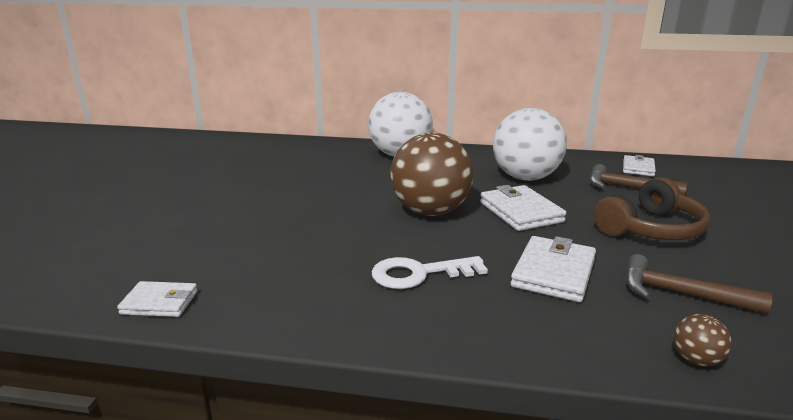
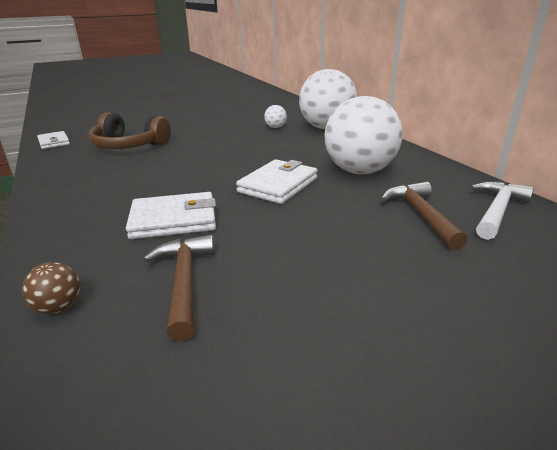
camera: 55 degrees right, 5 degrees up
white key [372,256,488,289] -> none
brown ball [390,133,473,216] -> none
brown headphones [593,177,710,240] -> brown headphones moved to [89,112,171,149]
white wallet [623,155,656,176] -> white hammer [471,181,534,240]
none -> white ball [264,105,287,128]

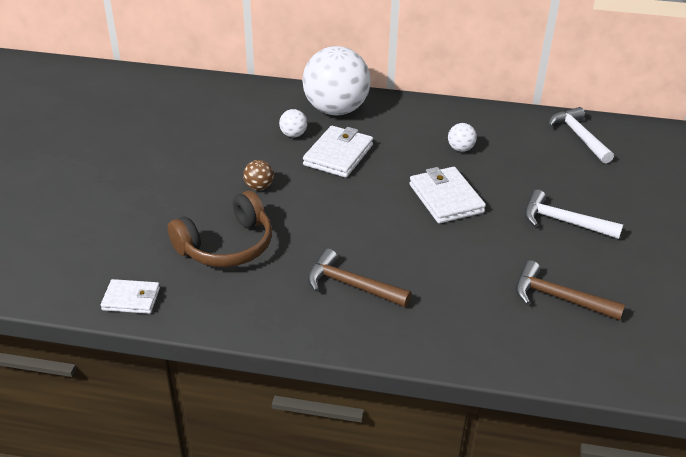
camera: 55 degrees left, 10 degrees up
brown ball [22,262,80,314] -> brown ball moved to [243,160,274,191]
white wallet [126,192,216,239] -> white wallet moved to [303,126,373,178]
white ball [325,96,403,174] -> white ball [448,123,477,152], size x0.40
brown hammer [381,182,467,250] -> brown hammer moved to [308,249,411,307]
none -> white hammer [525,190,623,239]

